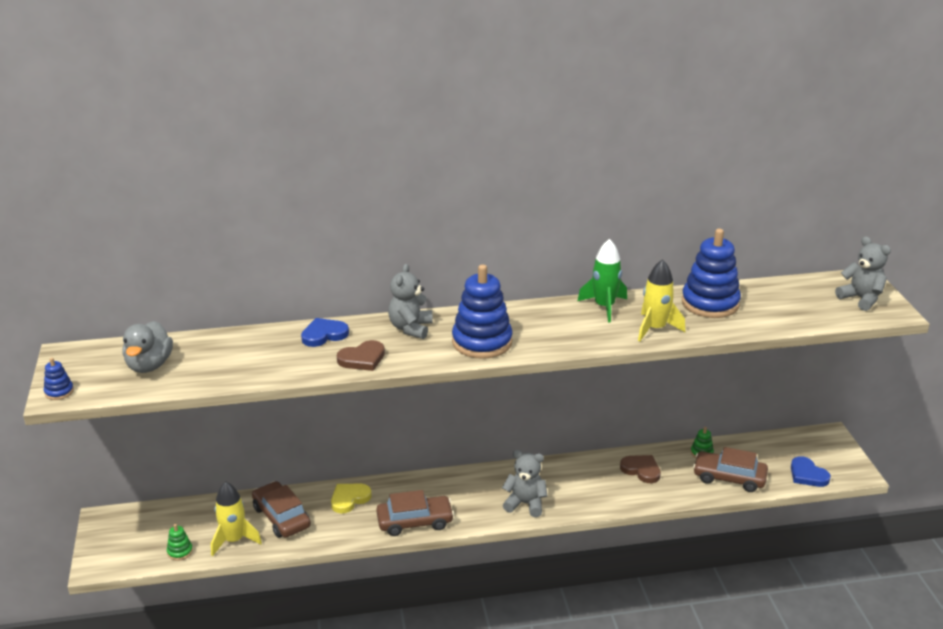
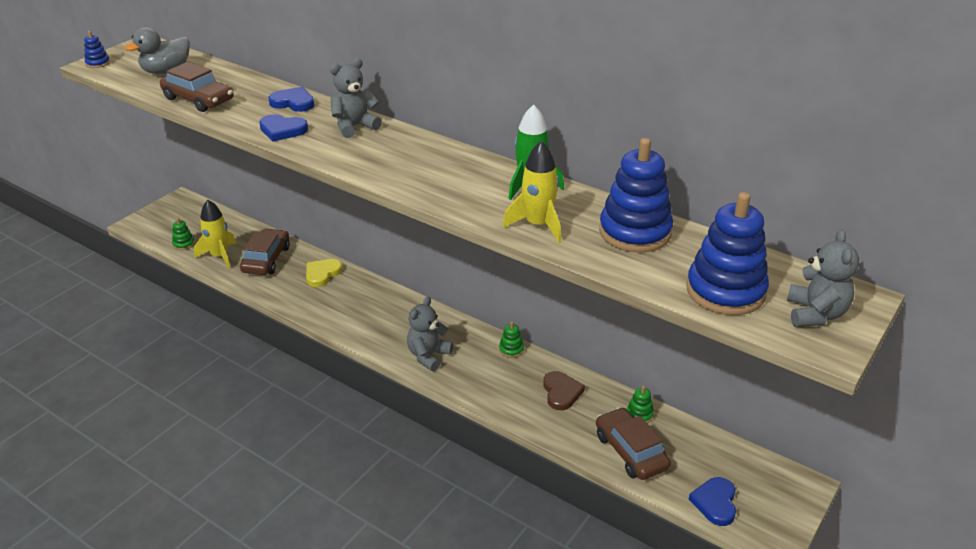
camera: 45 degrees right, 5 degrees up
yellow heart [331,484,372,513] -> yellow heart turned 60 degrees counterclockwise [306,259,342,287]
brown heart [337,340,385,371] -> blue heart [259,114,308,141]
brown car [376,490,454,536] -> brown car moved to [160,62,234,112]
blue stacking toy [452,264,513,359] -> blue stacking toy moved to [686,192,769,315]
grey teddy bear [502,450,547,517] -> grey teddy bear turned 120 degrees counterclockwise [407,297,453,371]
none -> green stacking toy [499,321,524,358]

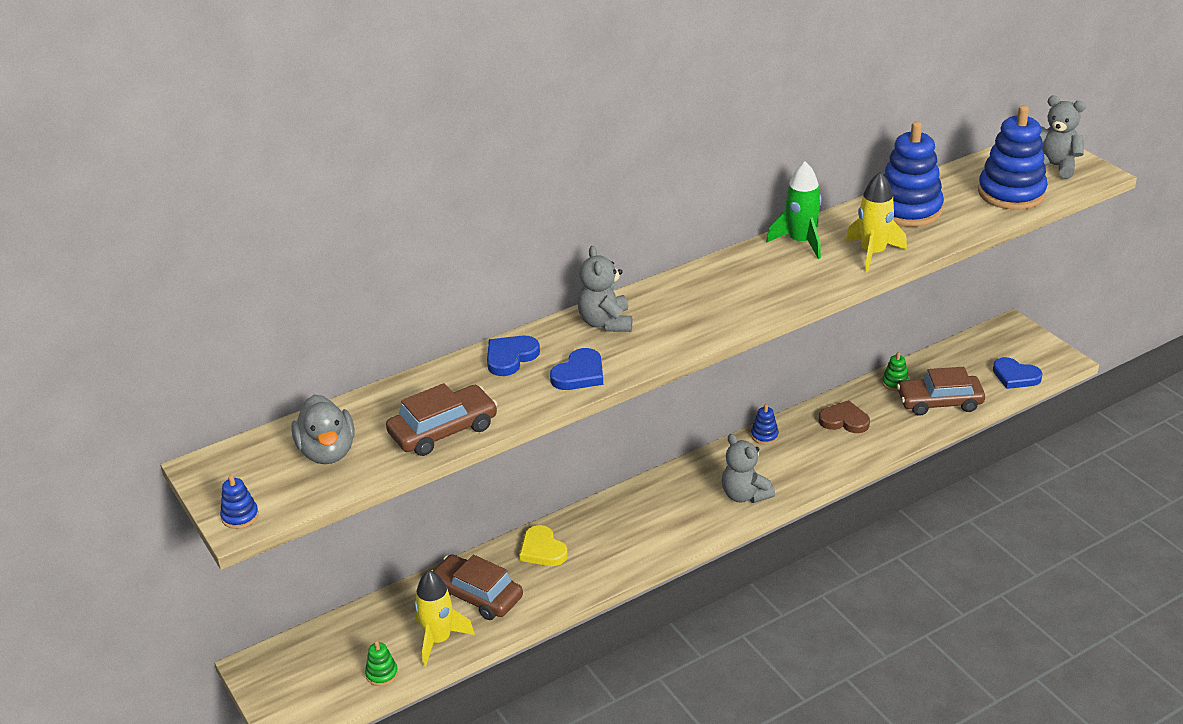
camera: 65 degrees left, 0 degrees up
green stacking toy [499,321,524,358] -> blue stacking toy [751,404,779,444]

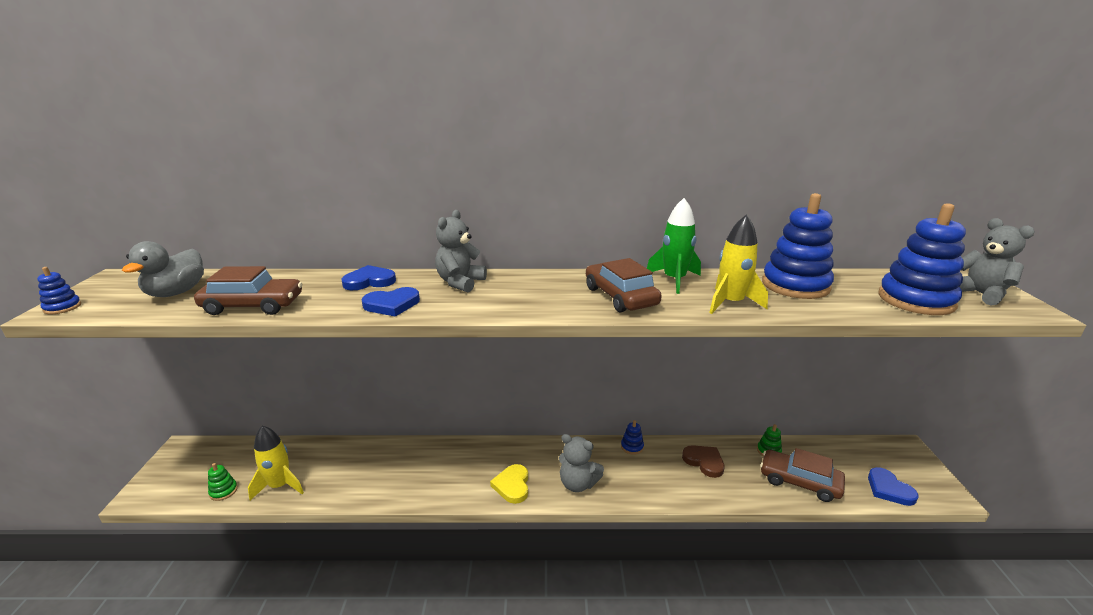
camera: 30 degrees right, 10 degrees down
brown car [431,554,523,620] -> brown car moved to [586,258,662,313]
yellow heart [519,525,568,566] -> yellow heart moved to [490,464,528,504]
grey teddy bear [722,434,775,503] -> grey teddy bear turned 60 degrees counterclockwise [559,434,604,492]

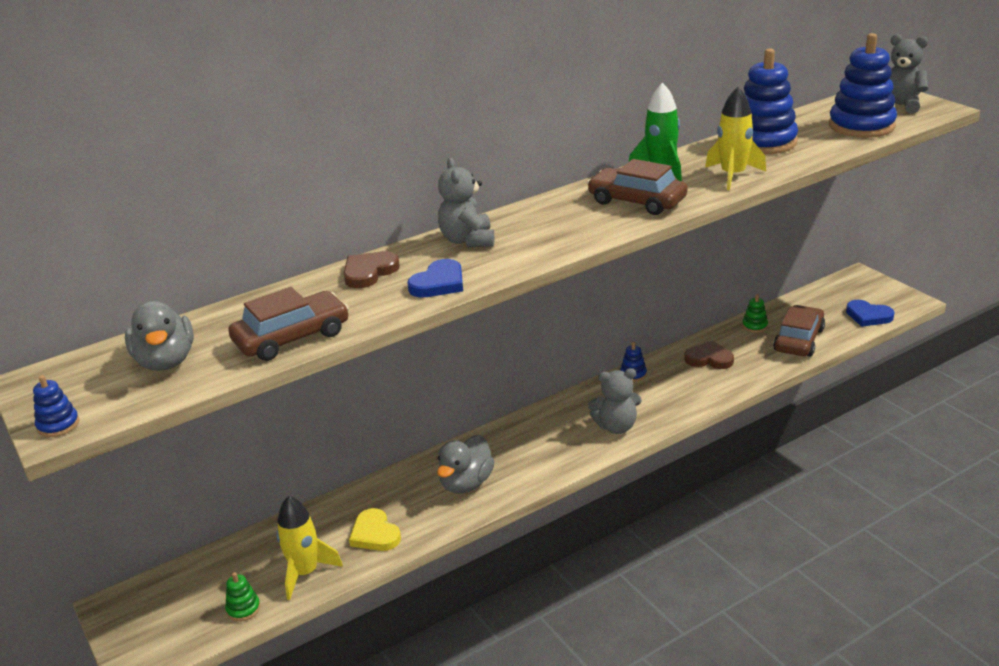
camera: 30 degrees left, 5 degrees up
blue heart [341,265,396,290] -> brown heart [344,251,400,288]
yellow heart [490,464,528,504] -> yellow heart moved to [349,508,401,551]
brown car [760,448,845,502] -> brown car turned 120 degrees clockwise [773,305,825,357]
none -> grey duck [437,435,495,494]

